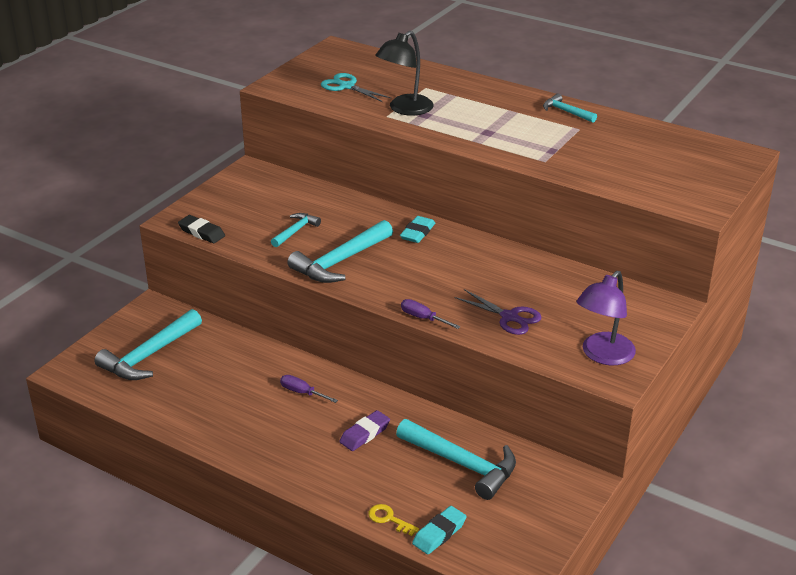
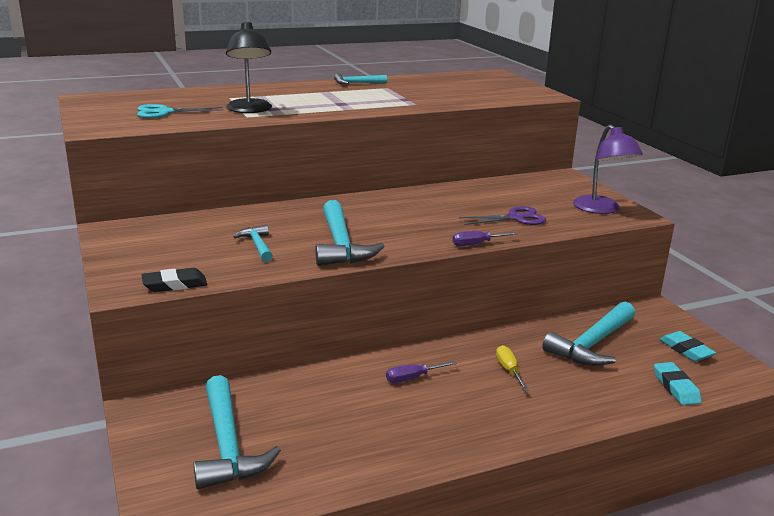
camera: 55 degrees left, 10 degrees down
purple eraser [339,410,390,451] -> yellow screwdriver [496,345,529,391]
yellow key [368,504,419,536] -> none
turquoise hammer [396,419,516,500] -> turquoise hammer turned 150 degrees clockwise [542,302,635,366]
turquoise eraser [400,216,435,243] -> turquoise eraser moved to [660,331,716,362]

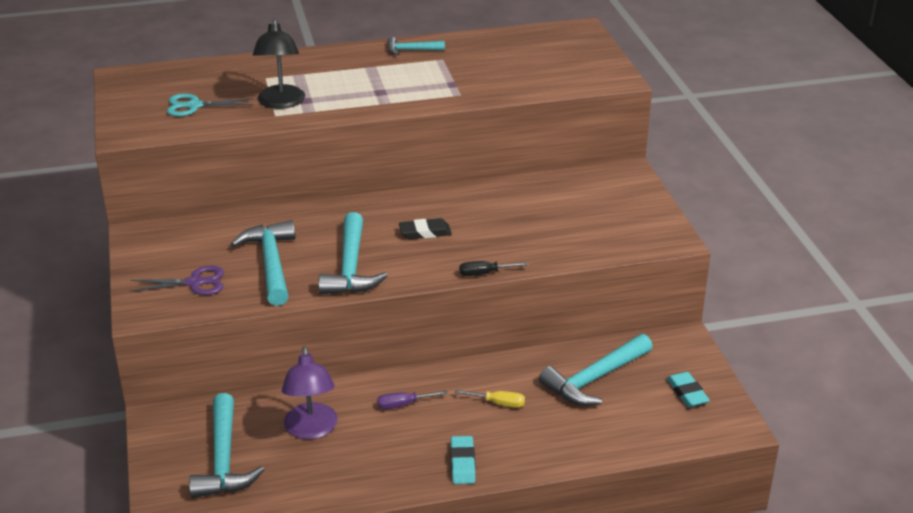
camera: 10 degrees right, 10 degrees up
black eraser [141,268,207,292] -> black eraser moved to [399,218,452,239]
turquoise hammer [234,225,273,262] -> turquoise hammer [231,220,295,306], size x1.86
purple screwdriver [452,231,518,246] -> black screwdriver [459,261,528,276]
purple scissors [459,206,546,225] -> purple scissors moved to [129,266,224,295]
yellow screwdriver [496,345,529,391] -> yellow screwdriver turned 105 degrees clockwise [455,390,525,408]
purple lamp [573,125,643,214] -> purple lamp moved to [282,346,338,439]
turquoise eraser [654,362,702,405] -> turquoise eraser moved to [450,436,475,484]

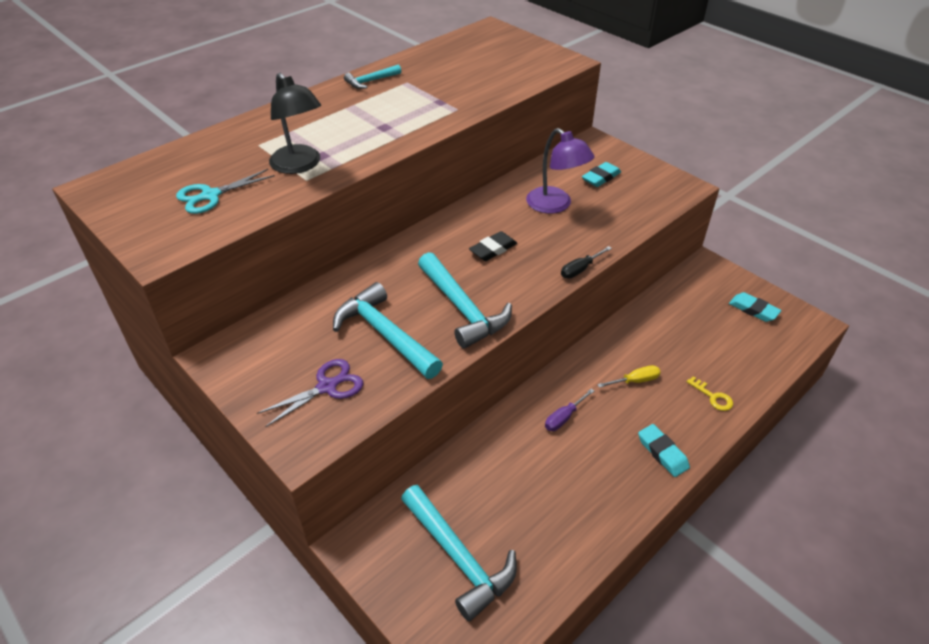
camera: 30 degrees left, 10 degrees up
purple lamp [282,346,338,439] -> purple lamp moved to [526,128,595,214]
turquoise hammer [539,334,653,406] -> none
none -> turquoise eraser [582,162,621,187]
none -> yellow key [687,376,733,411]

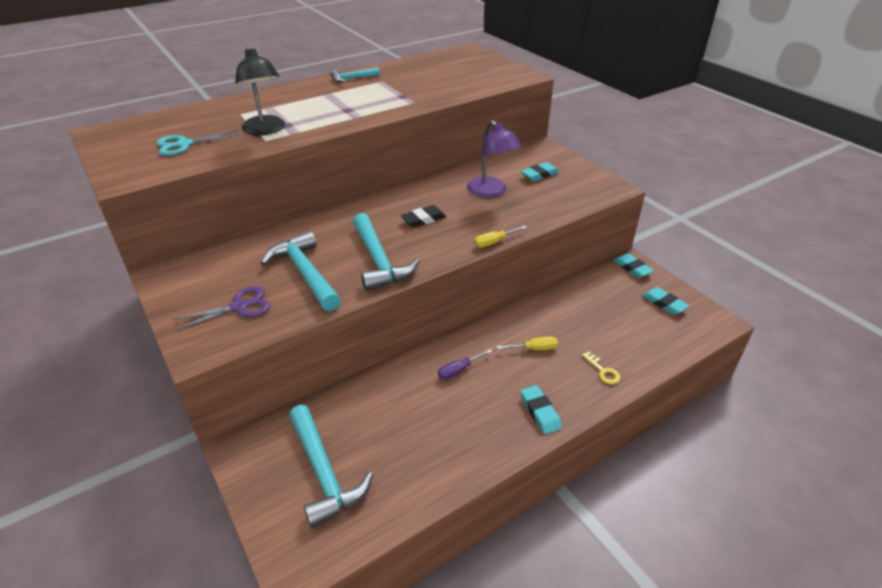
camera: 10 degrees right, 5 degrees down
black screwdriver [561,246,612,279] -> yellow screwdriver [474,226,527,248]
none -> turquoise eraser [614,253,654,278]

